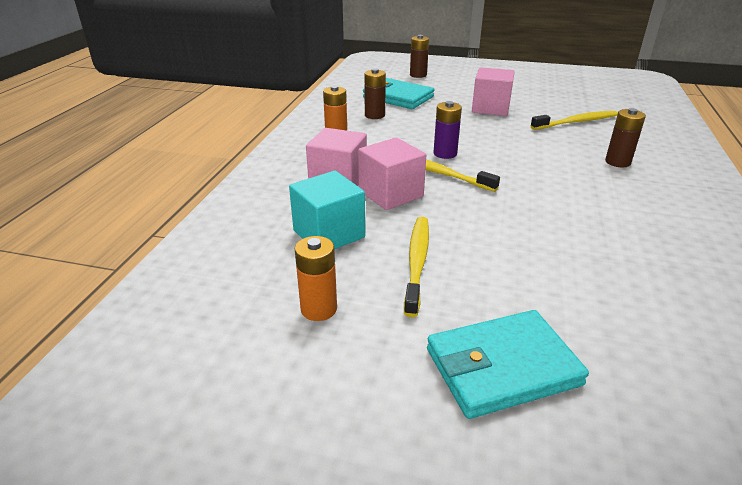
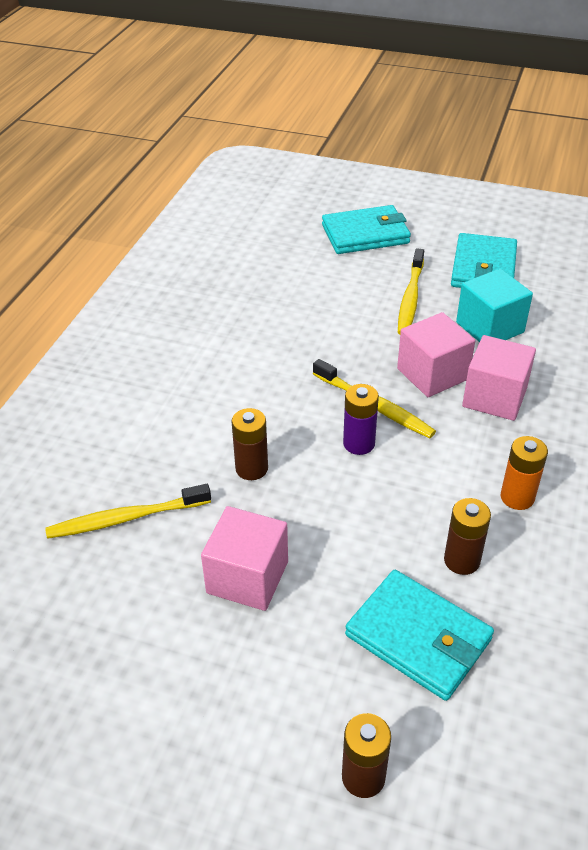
camera: 175 degrees left, 10 degrees up
orange battery [295,236,337,321] -> turquoise wallet [451,233,517,288]
brown battery [605,108,646,167] -> brown battery moved to [231,408,268,480]

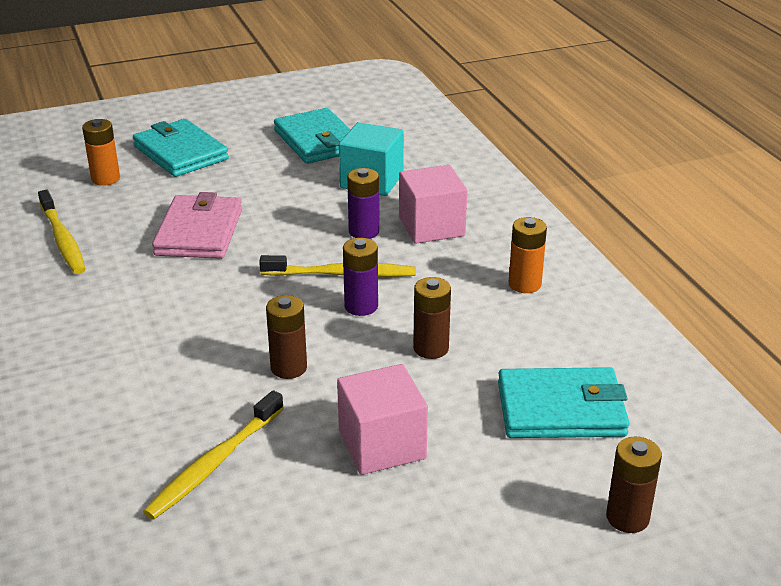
camera: 40 degrees left, 10 degrees down
turquoise wallet [322,205,411,254] -> turquoise wallet turned 75 degrees counterclockwise [133,119,229,177]
pink cube [397,312,475,397] -> purple battery [347,168,379,239]
yellow toothbrush [398,248,424,334] -> yellow toothbrush moved to [38,190,85,274]
brown battery [444,498,491,575] -> brown battery moved to [413,277,451,359]
none -> orange battery [82,119,120,186]
none -> pink wallet [152,192,242,259]

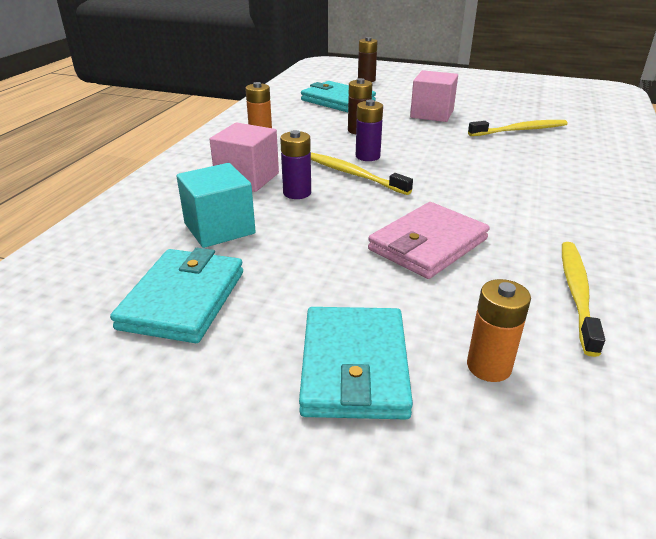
camera: 140 degrees left, 0 degrees up
brown battery [266,295,307,379] -> none

